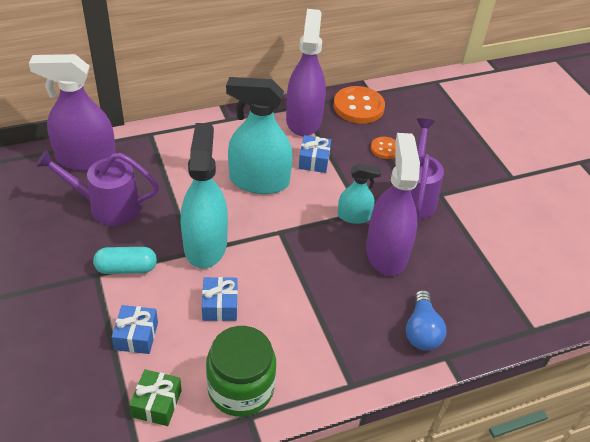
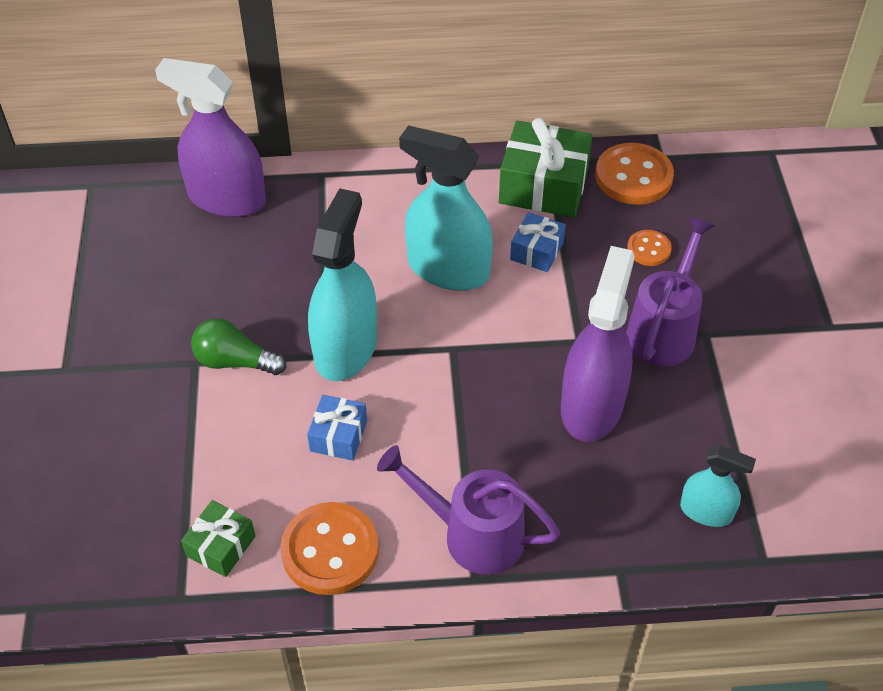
camera: 20 degrees right, 5 degrees up
purple watering can [35,150,159,226] -> purple watering can moved to [377,445,560,575]
turquoise capsule [93,247,157,274] -> green light bulb [191,318,286,375]
blue gift [112,305,158,354] -> none
green jar [206,326,276,417] -> orange button [280,502,379,595]
purple spray bottle [286,9,326,136] -> green gift [499,118,593,217]
turquoise spray bottle [338,164,381,224] -> turquoise spray bottle moved to [680,445,756,527]
blue light bulb [406,290,446,351] -> none

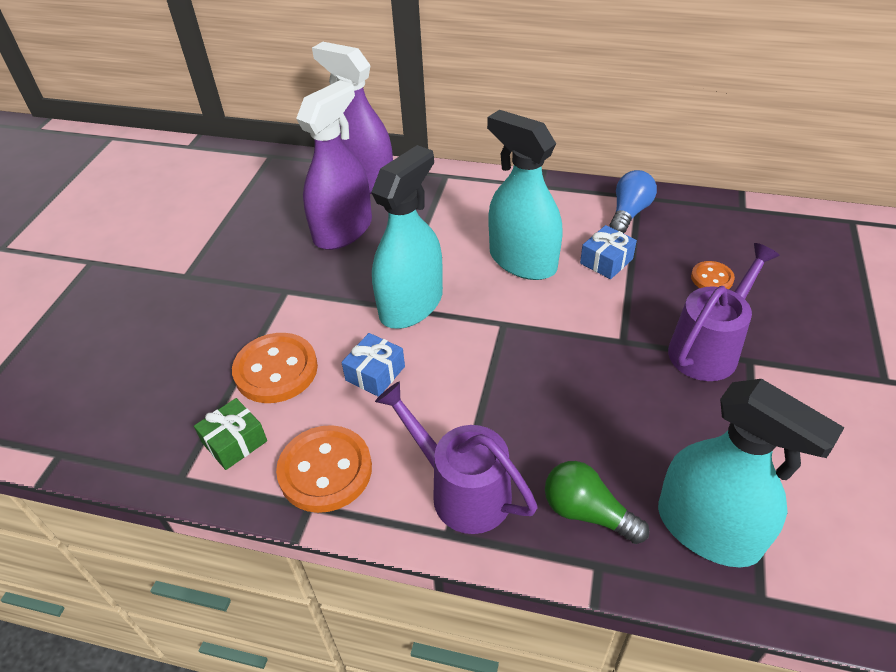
camera: 20 degrees right, 5 degrees down
green light bulb [191,318,286,375] -> green light bulb moved to [545,461,649,544]
green gift [499,118,593,217] -> blue light bulb [609,170,657,234]
purple spray bottle [561,246,635,442] -> purple spray bottle moved to [296,80,372,250]
orange button [595,143,674,205] -> orange button moved to [232,333,318,403]
turquoise spray bottle [680,445,756,527] -> turquoise spray bottle [658,379,845,567], size x1.86

